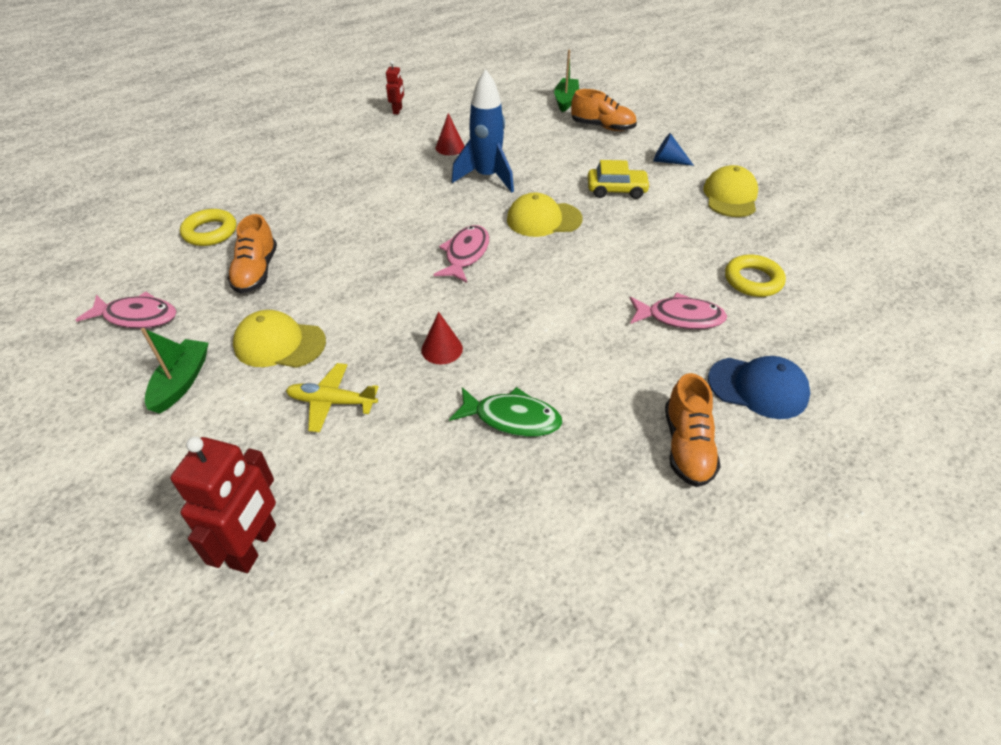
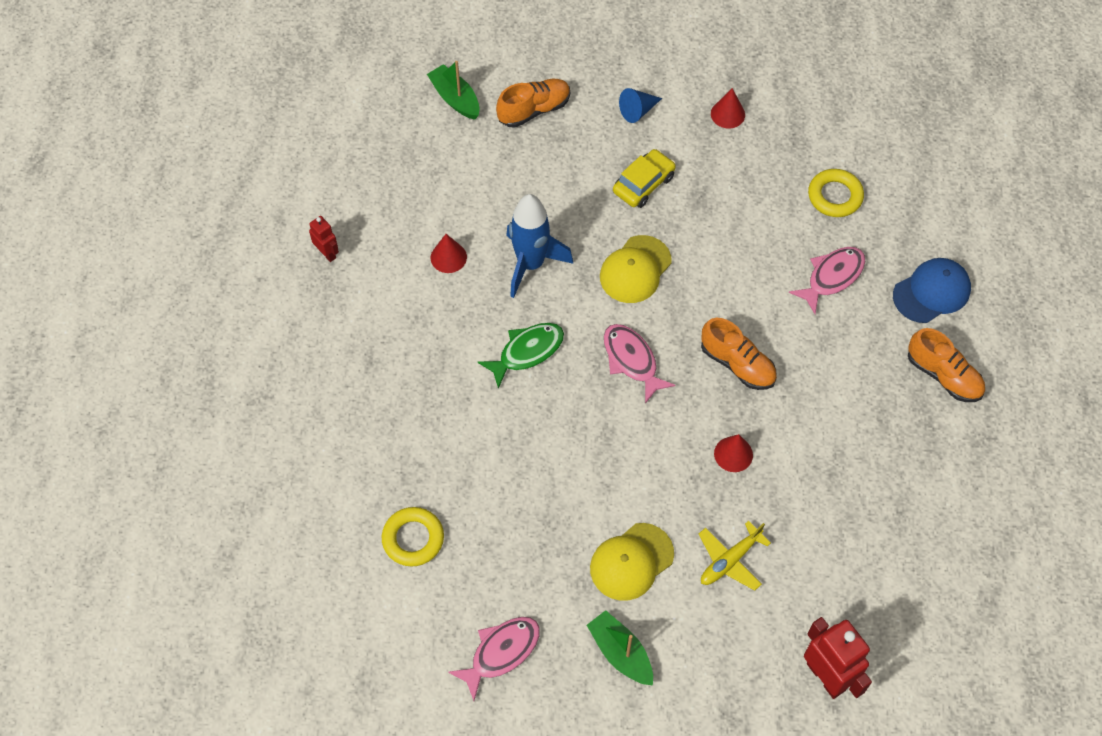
camera: 50 degrees left, 15 degrees up
orange shoe [227,214,277,293] -> orange shoe moved to [701,318,777,390]
green fish [449,387,562,437] -> green fish moved to [478,323,564,389]
yellow cap [703,165,758,217] -> red cone [711,88,745,129]

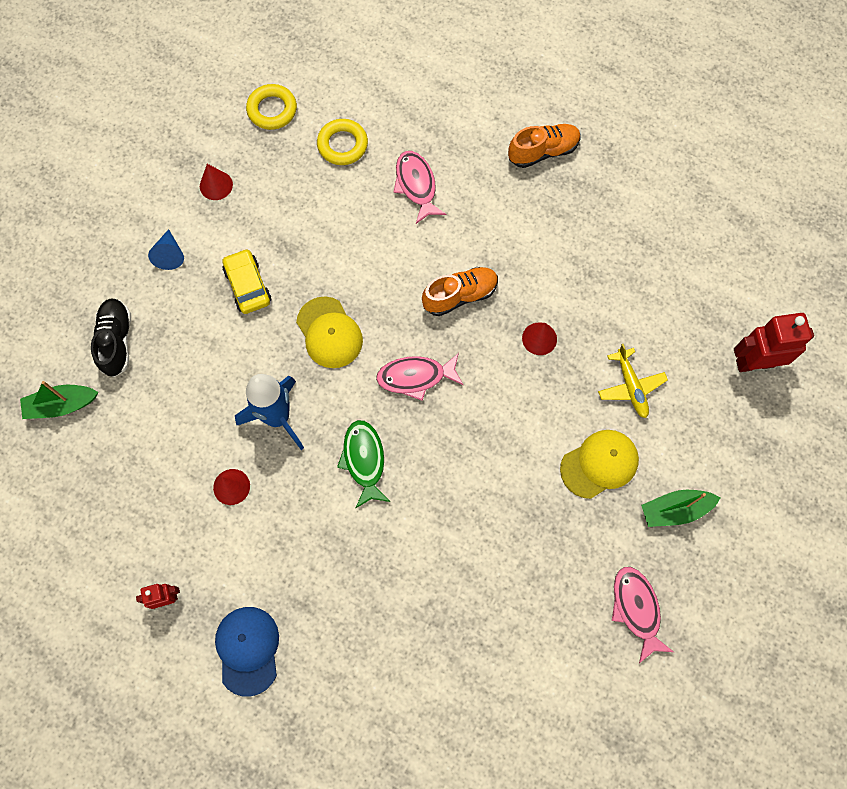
camera: 65 degrees left, 10 degrees up
yellow ring [382,507,444,567] -> yellow ring moved to [246,84,297,130]
orange shoe [496,79,570,128] -> black shoe [91,298,131,377]
yellow cap [590,523,674,601] -> yellow cap turned 105 degrees counterclockwise [560,430,639,499]
blue cap [893,258,971,323] -> blue cap moved to [215,607,279,697]

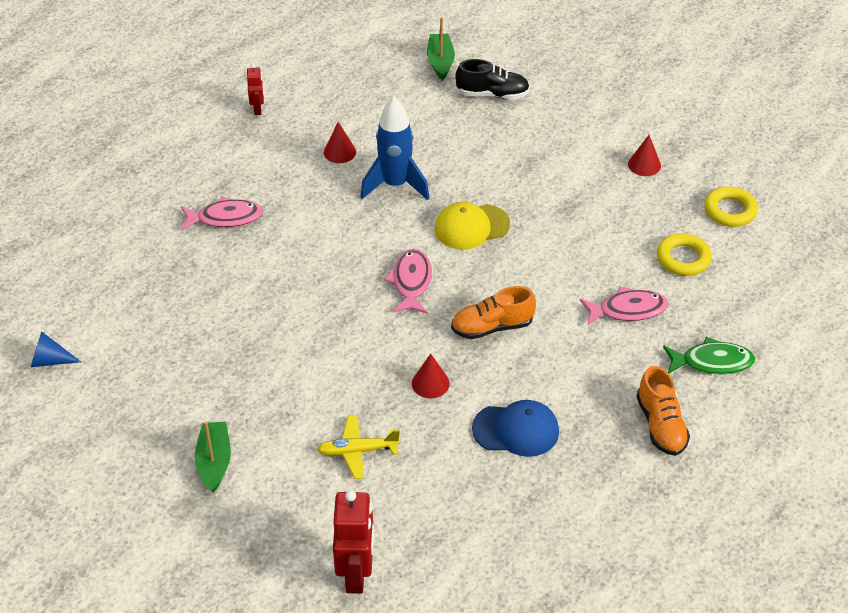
camera: 100 degrees right, 25 degrees down
blue cone [148,229,184,270] -> blue cone moved to [31,331,81,367]
blue cap [215,607,279,697] -> blue cap moved to [472,400,559,457]
yellow car [223,249,271,314] -> none
green fish [337,420,390,509] -> green fish moved to [663,337,755,375]
orange shoe [422,267,498,316] -> orange shoe turned 90 degrees clockwise [451,286,536,339]
yellow cap [560,430,639,499] -> none
pink fish [612,567,674,663] -> pink fish moved to [181,196,263,231]

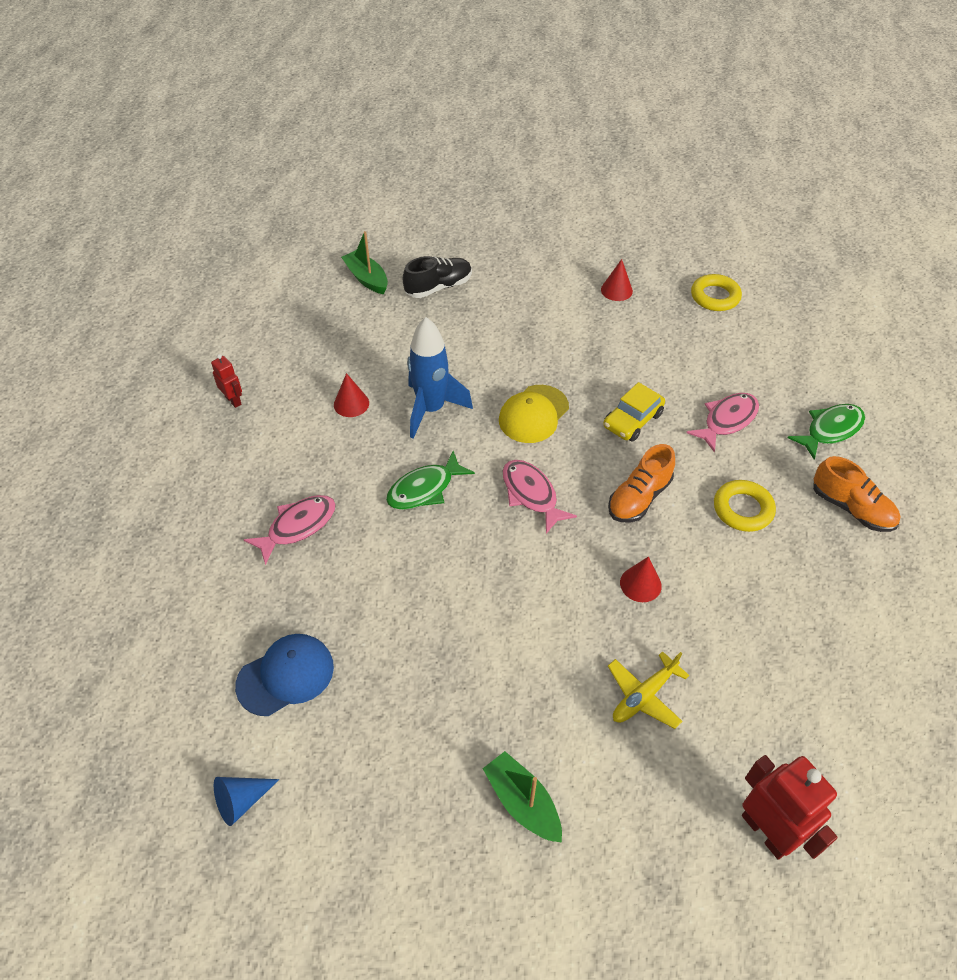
camera: 35 degrees left, 5 degrees up
blue cap [472,400,559,457] -> blue cap moved to [235,634,334,716]
yellow ring [657,233,712,276] -> yellow ring moved to [714,480,776,532]
none -> green fish [386,451,475,510]
none -> yellow car [603,382,665,442]

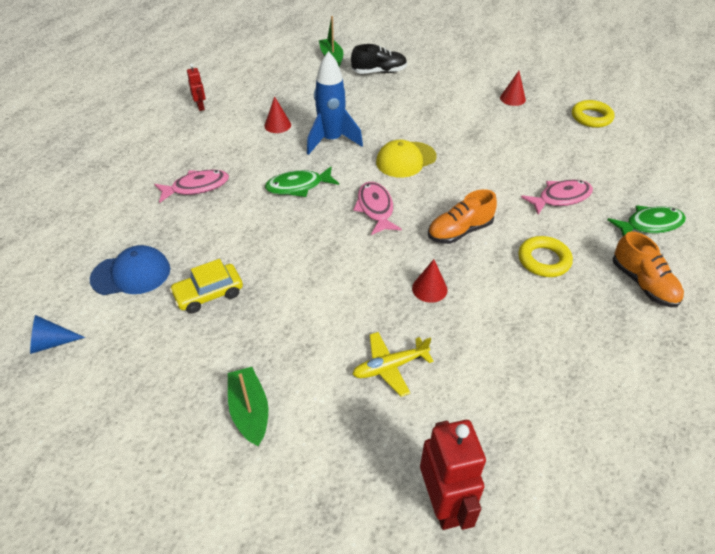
camera: 20 degrees right, 5 degrees down
yellow car [603,382,665,442] -> yellow car moved to [170,259,243,313]

